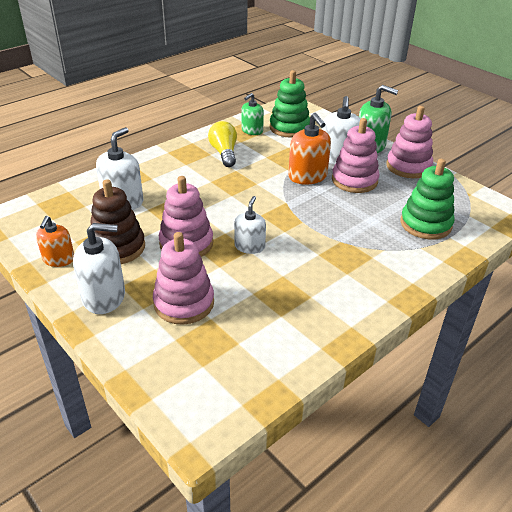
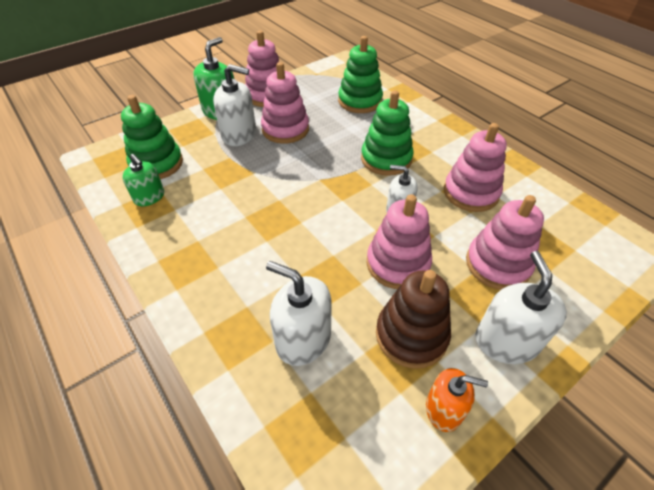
camera: 85 degrees left, 10 degrees up
yellow light bulb [208,121,237,167] -> none
orange soap dispenser [288,113,331,184] -> none
none -> green stacking toy [361,90,413,176]
none -> pink stacking toy [444,123,507,212]

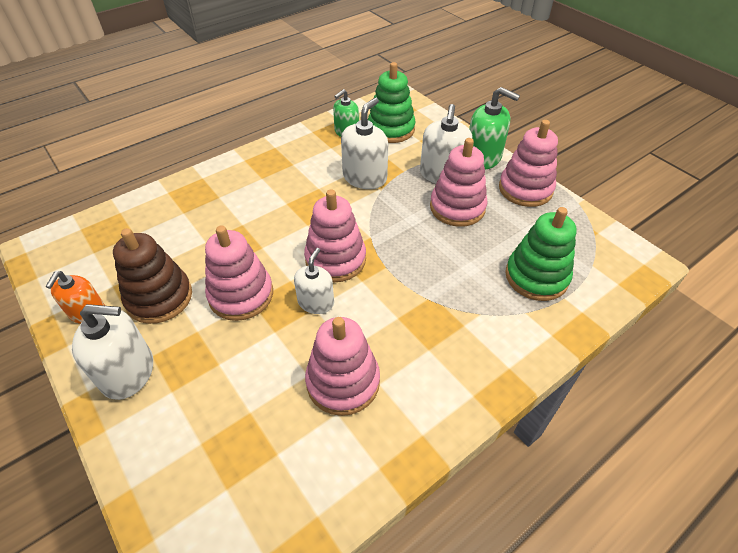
camera: 90 degrees right, 0 degrees up
white soap dispenser [266,261,332,366] -> white soap dispenser moved to [341,98,388,189]
green stacking toy [361,90,413,176] -> none
pink stacking toy [466,195,544,290] -> pink stacking toy moved to [304,189,366,282]

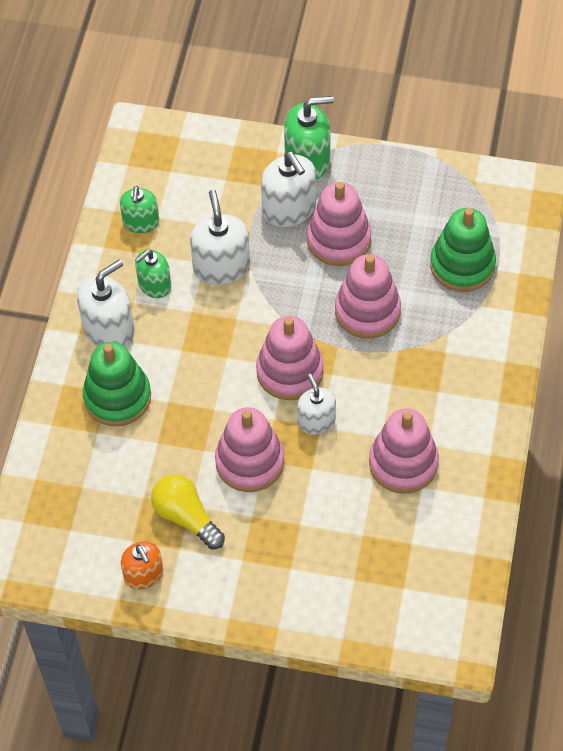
camera: 40 degrees left, 10 degrees up
white soap dispenser [72,304,153,400] -> white soap dispenser moved to [77,259,135,347]
brown stacking toy [113,228,192,324] -> yellow light bulb [151,474,225,550]
green stacking toy [368,62,416,143] -> green stacking toy moved to [83,342,151,426]
pink stacking toy [499,120,558,207] -> pink stacking toy moved to [335,254,401,338]
none -> green soap dispenser [135,250,171,298]

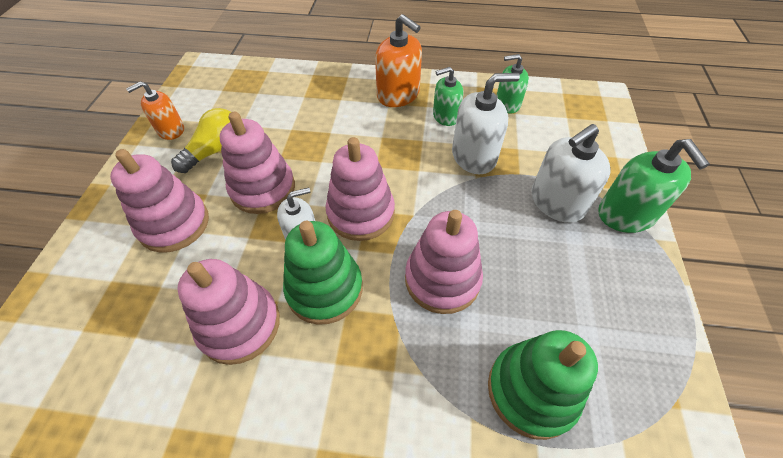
camera: 85 degrees right, 5 degrees down
white soap dispenser [77,259,135,347] -> orange soap dispenser [375,14,422,107]
green stacking toy [83,342,151,426] -> green stacking toy moved to [283,221,363,325]
green soap dispenser [135,250,171,298] -> green soap dispenser turned 60 degrees counterclockwise [433,67,464,126]
pink stacking toy [307,182,371,266] -> pink stacking toy moved to [110,149,209,253]

